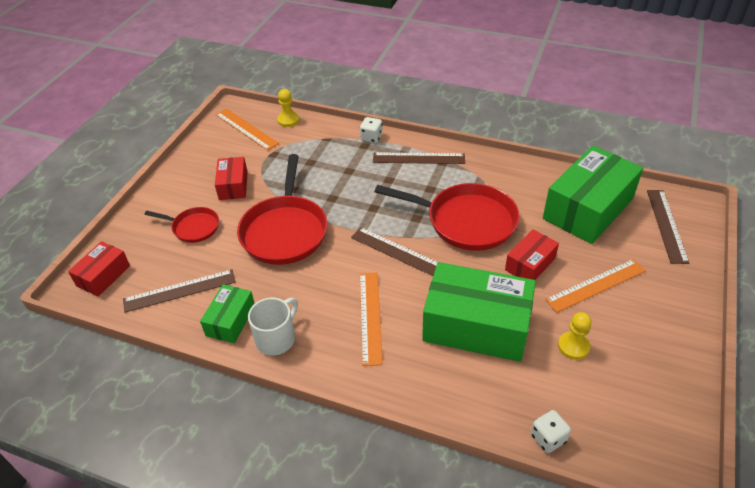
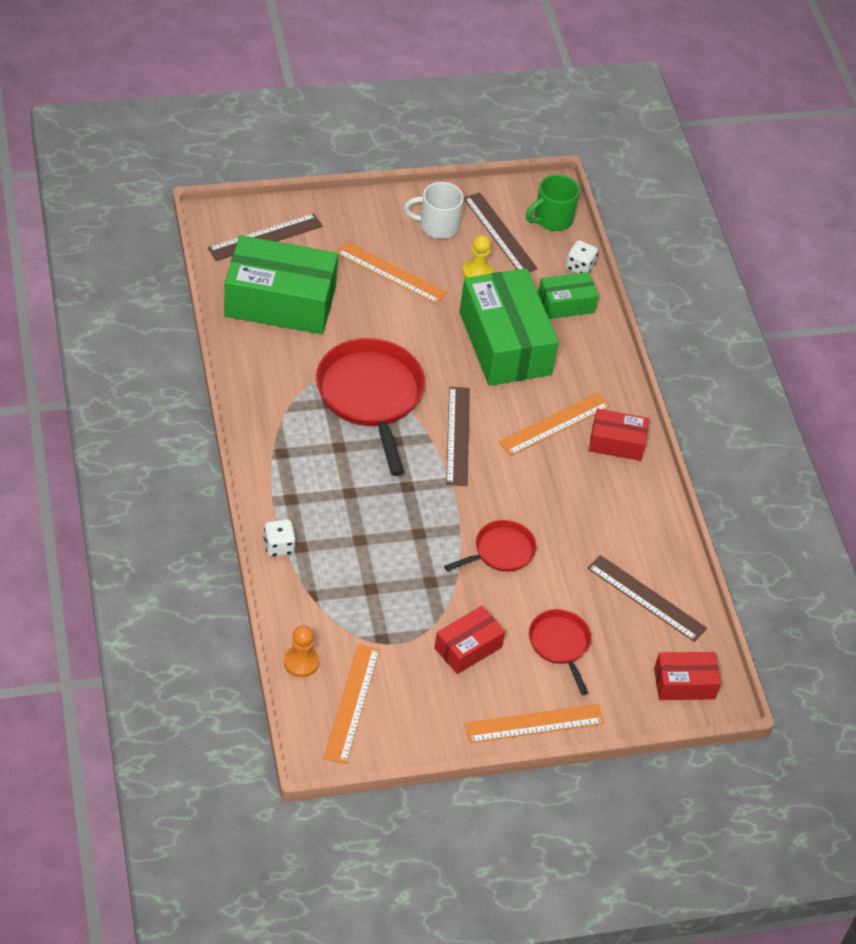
camera: 130 degrees left, 5 degrees up
green box [200,284,255,343] -> green box moved to [538,272,599,319]
red pan [237,154,327,265] -> red pan [444,520,536,572], size x0.53
white mug [248,298,298,356] -> white mug moved to [404,182,464,239]
yellow pawn [277,89,299,127] -> orange pawn [284,625,319,677]
brown ruler [373,152,465,164] -> brown ruler moved to [464,192,538,272]
red box [505,230,559,280] -> red box moved to [589,409,649,461]
none -> orange ruler [465,704,604,743]
none -> green mug [526,174,580,231]

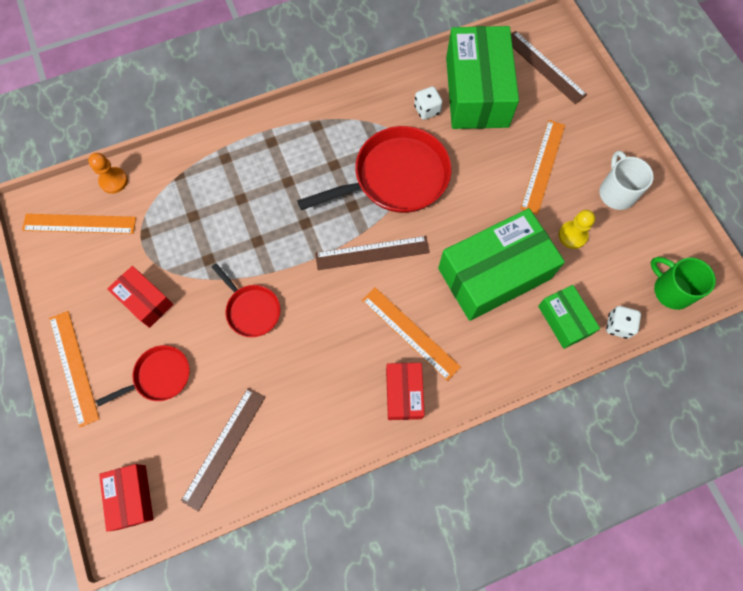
camera: 85 degrees right, 20 degrees up
white dice [264,519,296,557] -> white dice moved to [414,86,443,120]
brown ruler [464,192,538,272] -> none

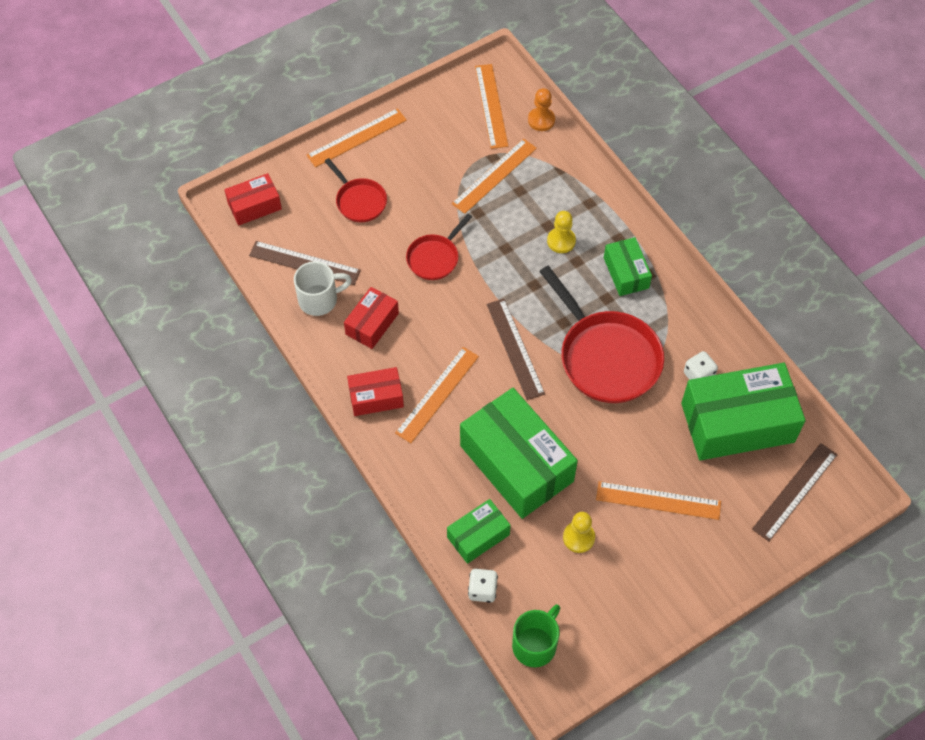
camera: 80 degrees right, 10 degrees down
red box [107,266,174,328] -> red box moved to [344,287,399,349]
white mug [599,151,654,210] -> white mug moved to [294,261,352,316]
none -> orange ruler [451,138,537,214]
none -> yellow pawn [547,211,576,253]
none -> green box [604,237,652,296]

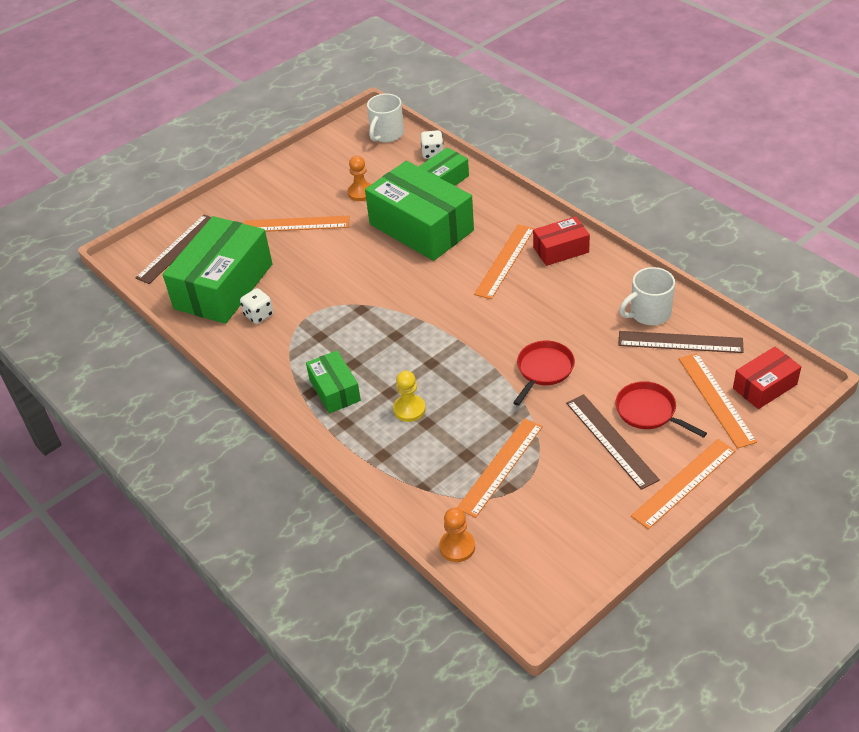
camera: 175 degrees right, 15 degrees down
red box [344,287,399,349] -> none
orange ruler [475,64,508,149] -> orange ruler moved to [679,353,757,449]
brown ruler [487,299,545,400] -> brown ruler moved to [566,394,660,490]
green mug [512,604,560,667] -> white mug [367,94,404,142]
red pan [539,266,664,403] -> none
yellow pawn [563,512,595,553] -> orange pawn [348,156,371,201]
green box [681,363,806,461] -> green box turned 45 degrees counterclockwise [163,216,272,324]

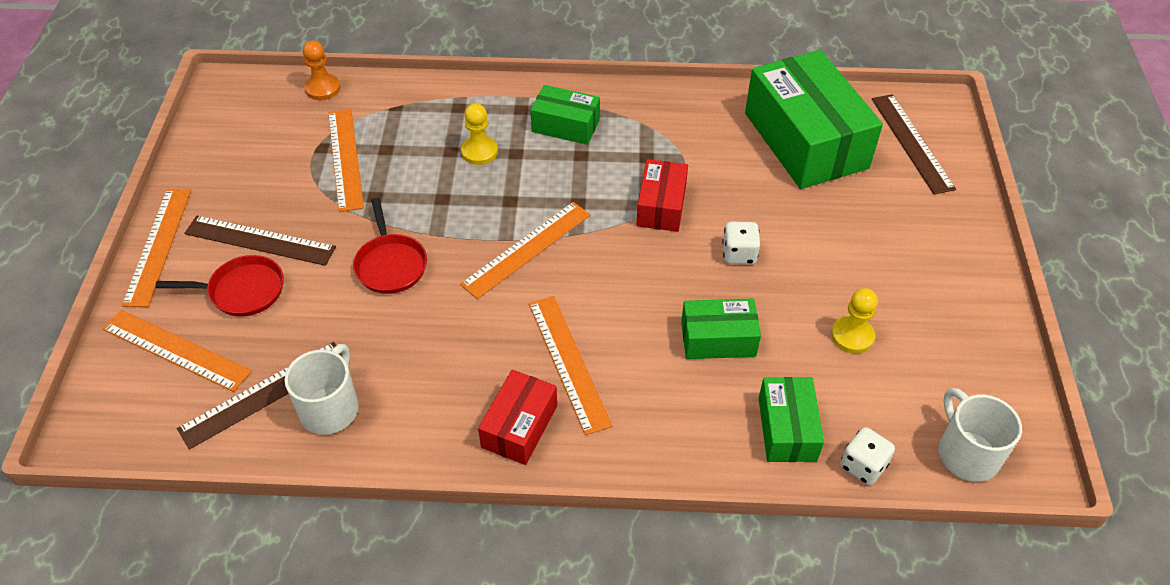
camera: 130 degrees right, 5 degrees up
white dice [240,288,273,324] -> white dice moved to [722,222,760,264]
orange ruler [244,216,349,232] -> orange ruler moved to [460,202,591,299]
orange pawn [348,156,371,201] -> yellow pawn [831,288,878,354]
green box [365,161,474,261] -> green box [681,298,761,359], size x0.51
red box [733,347,801,409] -> red box moved to [636,159,688,232]

